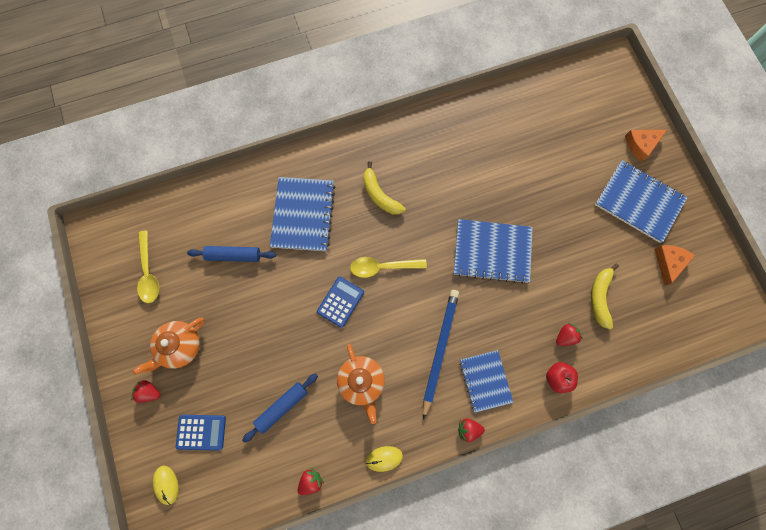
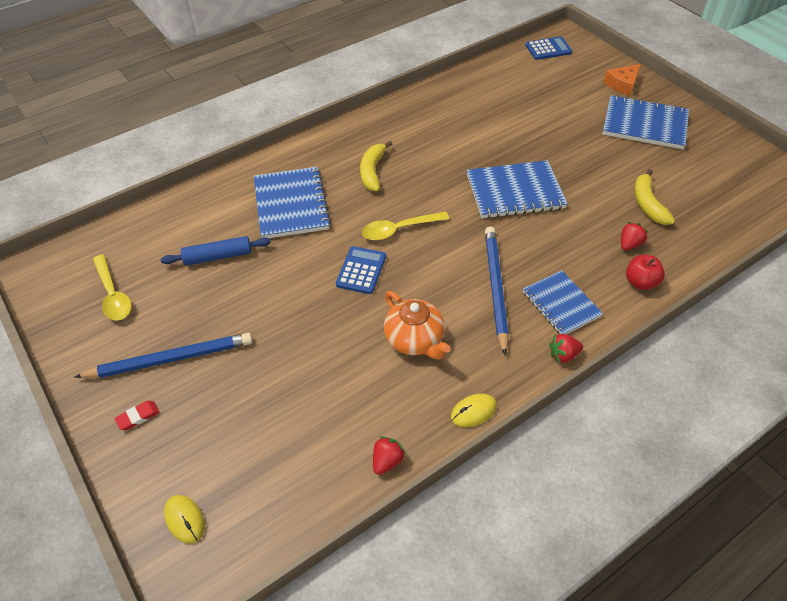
camera: 15 degrees left, 25 degrees down
red strawberry [131,380,160,403] -> red eraser [115,401,160,430]
orange teapot [133,317,205,375] -> blue pencil [75,333,252,378]
blue calculator [176,415,226,451] -> blue calculator moved to [525,36,572,60]
blue rolling pin [242,373,318,443] -> none
yellow banana [363,161,406,215] -> yellow banana turned 60 degrees clockwise [360,141,392,191]
orange cheese [654,245,695,286] -> none

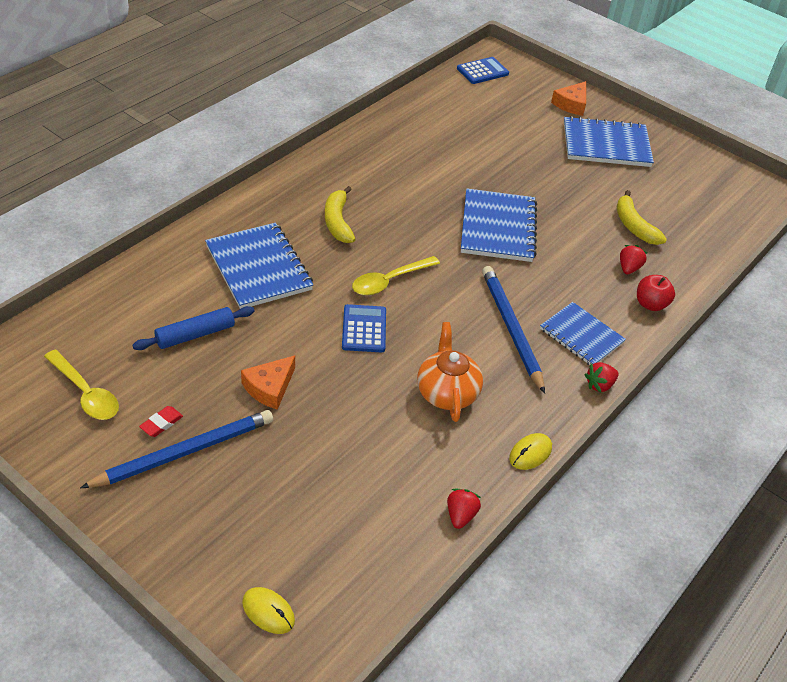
camera: 20 degrees left, 5 degrees down
red eraser [115,401,160,430] -> red eraser moved to [139,406,183,437]
orange teapot [384,291,450,360] -> orange teapot turned 135 degrees counterclockwise [417,322,483,422]
blue notebook [467,160,568,218] -> blue notebook turned 60 degrees counterclockwise [461,189,537,262]
none -> orange cheese [241,355,295,410]

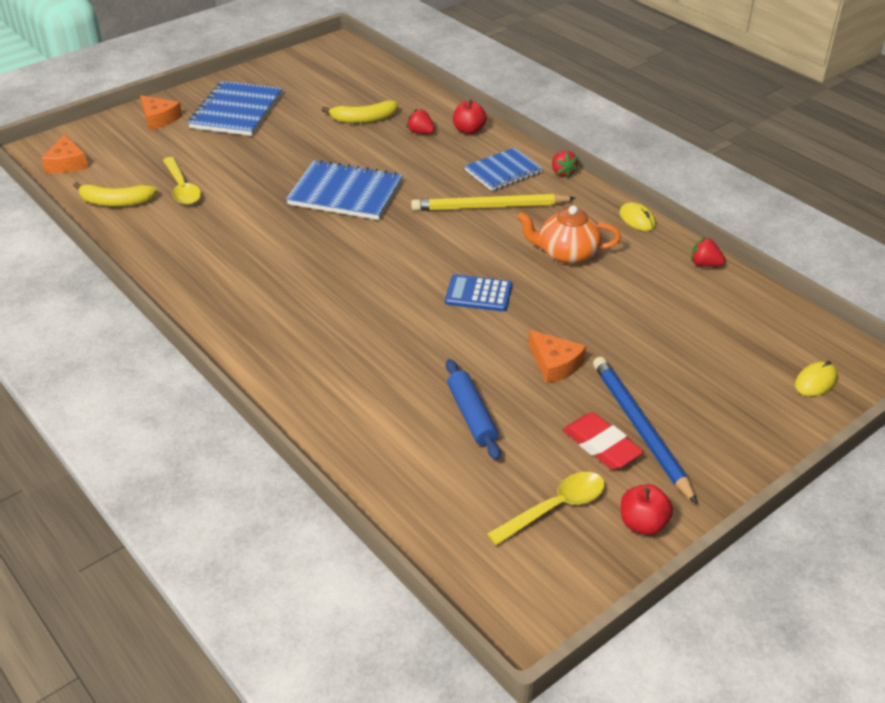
camera: 75 degrees left, 5 degrees down
red eraser [139,406,183,437] -> red eraser [563,412,644,470], size x1.77
blue notebook [205,223,314,309] -> none
yellow banana [325,186,356,243] -> yellow banana moved to [73,182,158,207]
yellow spoon [352,256,440,295] -> yellow spoon moved to [163,157,201,205]
blue calculator [457,57,509,84] -> orange cheese [41,134,88,173]
blue pencil [482,266,545,394] -> yellow pencil [411,194,576,211]
none -> red apple [621,484,673,535]

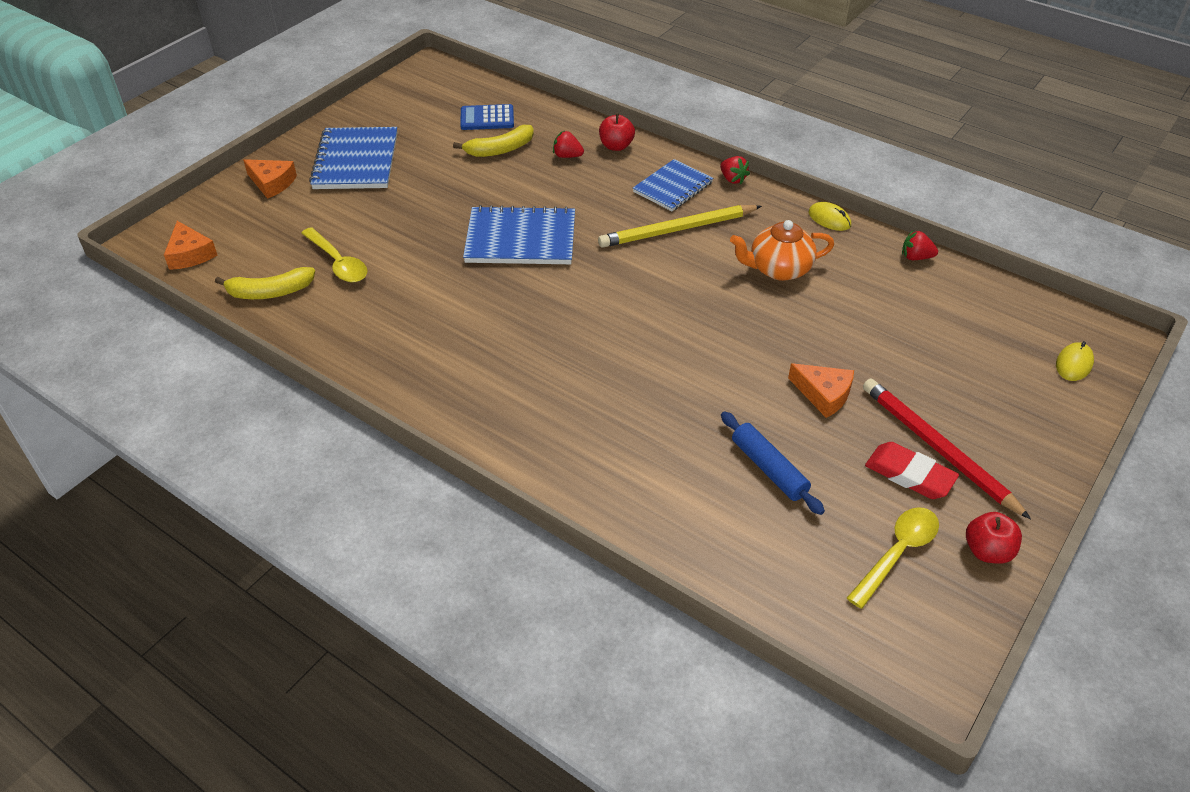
camera: 15 degrees left, 5 degrees up
blue calculator [445,274,512,312] -> blue calculator moved to [460,104,514,130]
blue pencil [593,357,697,504] -> red pencil [863,378,1031,519]

